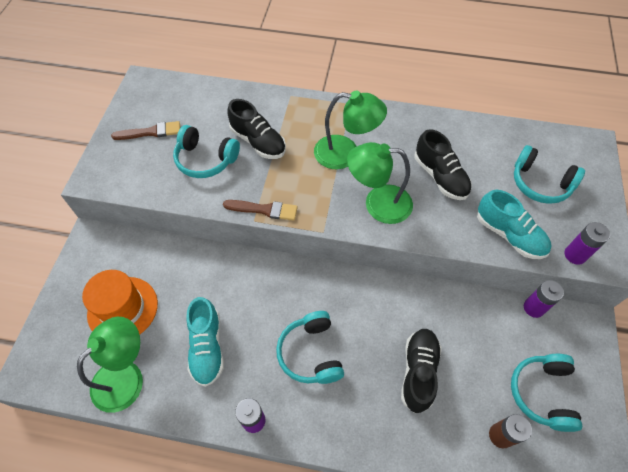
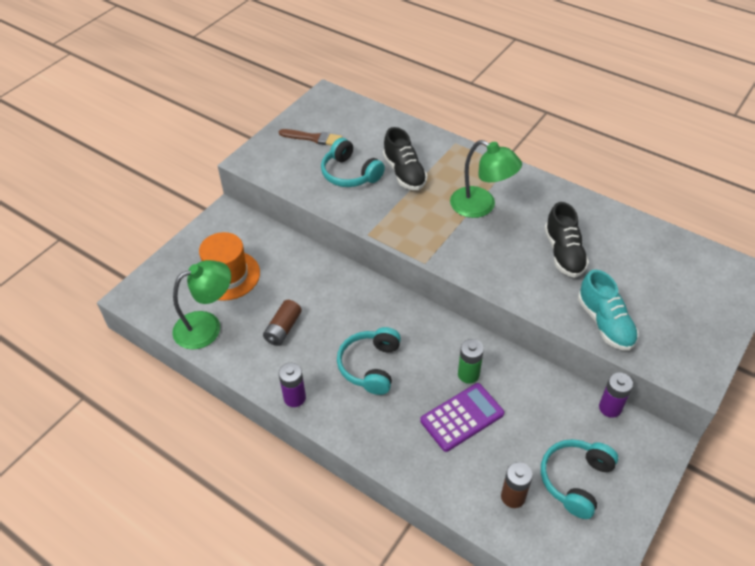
camera: 25 degrees right, 10 degrees down
turquoise shoe [186,297,224,387] -> brown battery [263,300,302,346]
brown brush [223,200,298,221] -> none
green lamp [347,142,413,224] -> none
black shoe [401,329,442,413] -> purple calculator [420,383,504,452]
turquoise headphones [514,145,585,204] -> none
purple battery [564,222,610,265] -> none
none -> green battery [458,339,484,384]

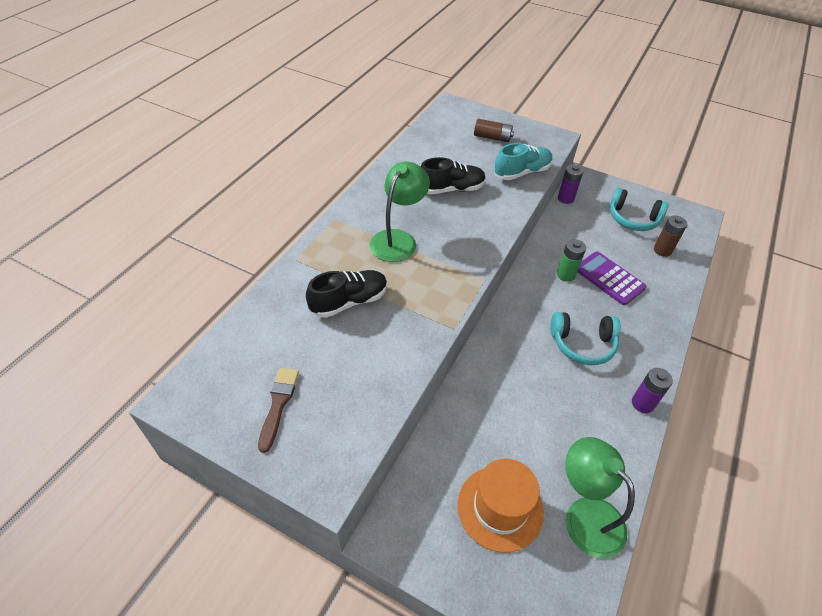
camera: 100 degrees left, 0 degrees up
brown battery [263,300,302,346] -> brown battery moved to [474,119,514,142]
turquoise headphones [321,138,385,187] -> none

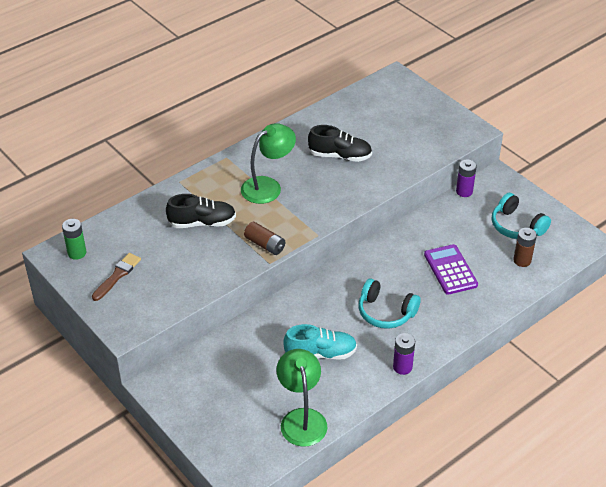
camera: 25 degrees right, 5 degrees down
orange hat [457,459,544,553] -> none
brown battery [474,119,514,142] -> brown battery moved to [244,222,285,255]
turquoise shoe [494,143,553,180] -> turquoise shoe moved to [283,324,357,360]
green battery [557,239,586,282] -> green battery moved to [62,219,86,260]

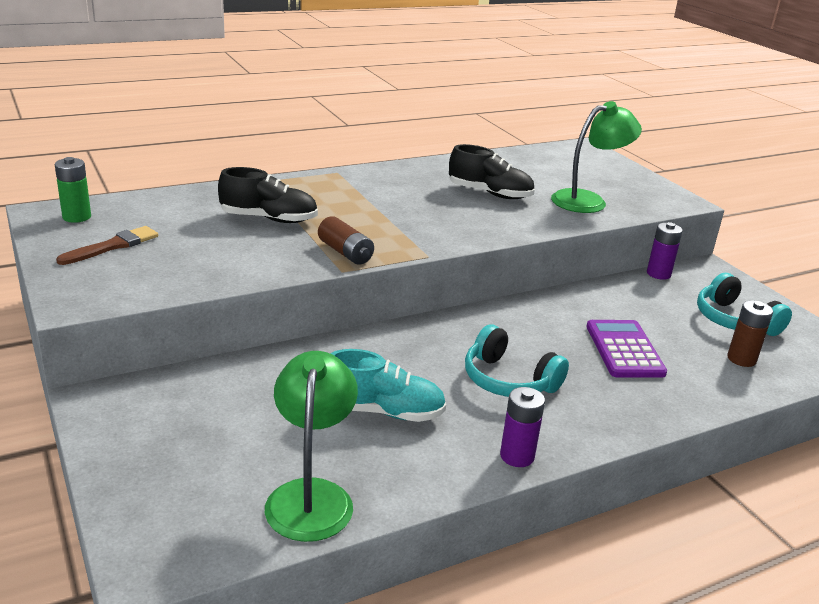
camera: 10 degrees right, 15 degrees down
green lamp [241,123,296,204] -> green lamp moved to [551,101,642,213]

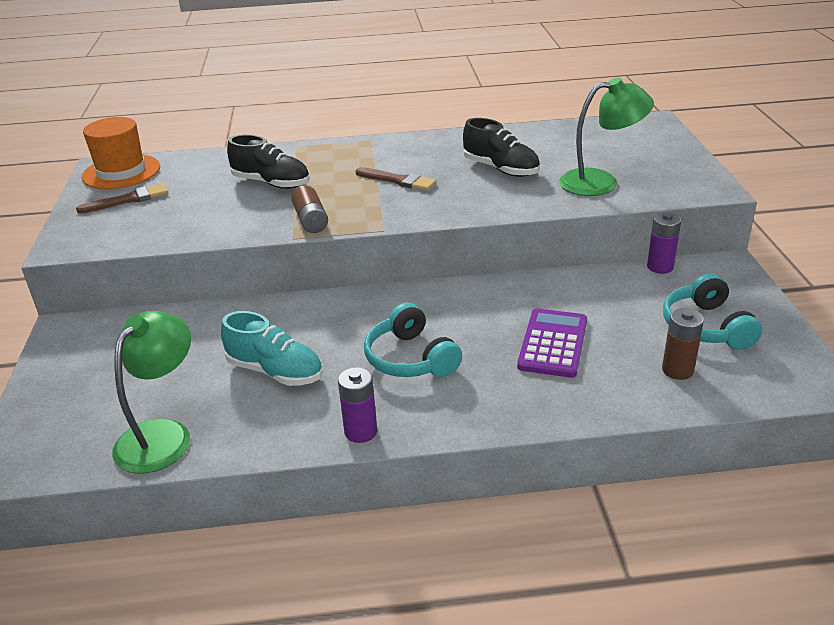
camera: 25 degrees right, 5 degrees up
green battery [55,157,91,223] -> orange hat [82,117,160,189]
none -> brown brush [355,167,437,191]

